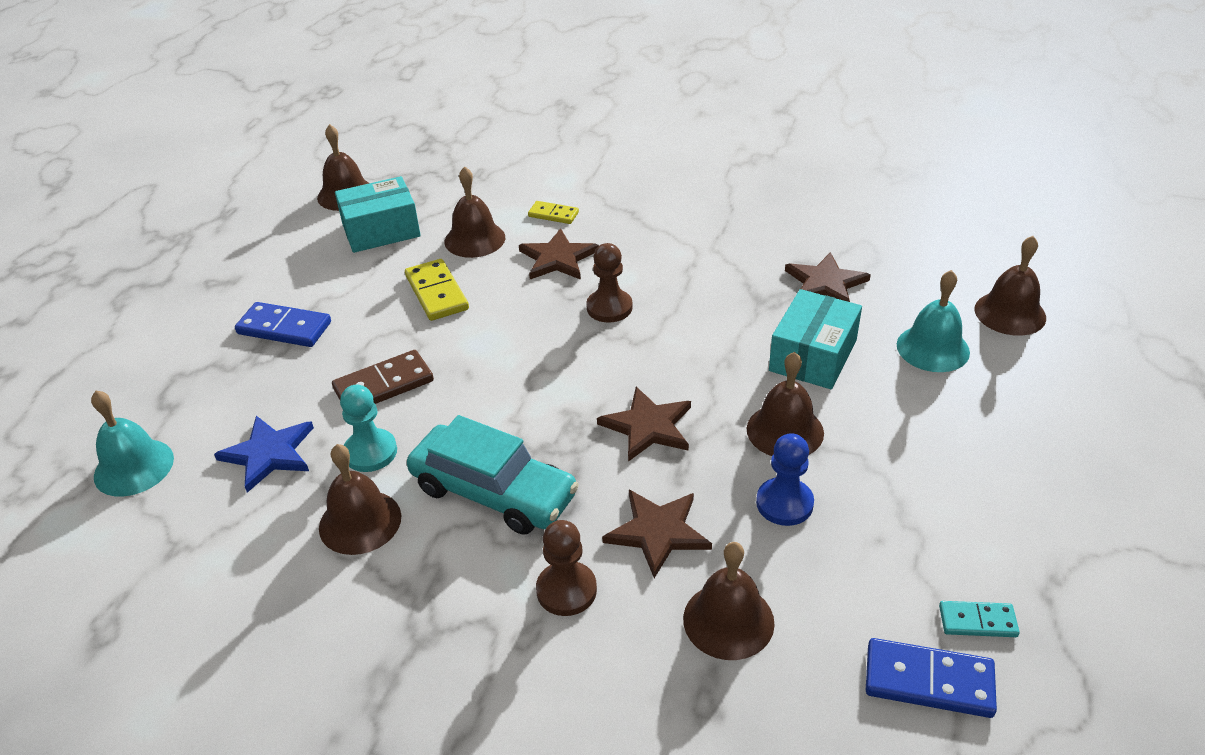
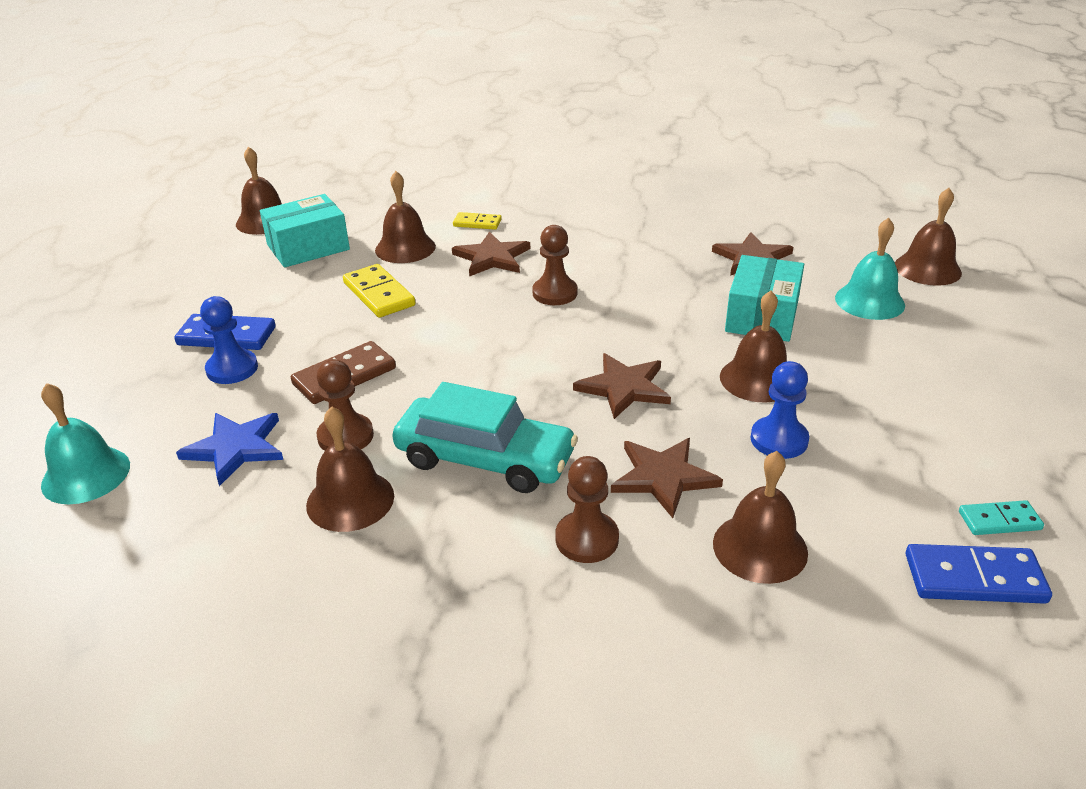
camera: 10 degrees left, 5 degrees down
turquoise pawn [340,385,397,472] -> brown pawn [317,359,374,451]
none -> blue pawn [200,296,258,384]

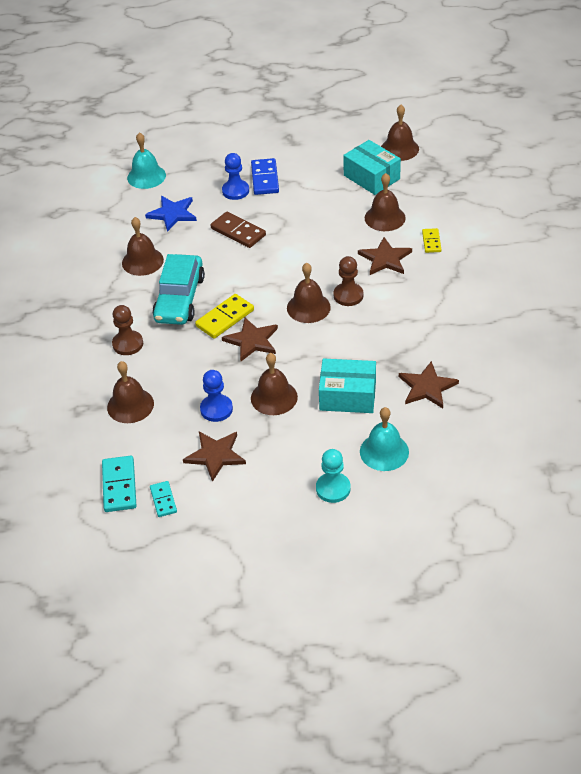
camera: 80 degrees right, 10 degrees up
brown pawn [317,359,374,451] -> none
yellow domino [343,264,415,318] -> yellow domino moved to [195,294,254,339]
brown star [611,438,723,518] -> brown star moved to [183,432,246,482]
brown bell [895,188,962,286] -> brown bell moved to [287,263,331,323]
blue domino [906,544,1052,604] -> turquoise domino [102,456,136,512]
none -> turquoise pawn [316,449,351,503]

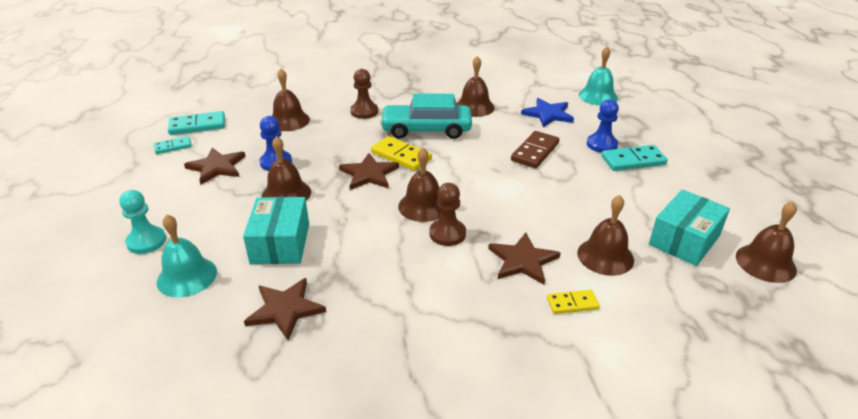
camera: 80 degrees right, 10 degrees down
blue domino [251,158,279,195] -> turquoise domino [601,145,668,171]

